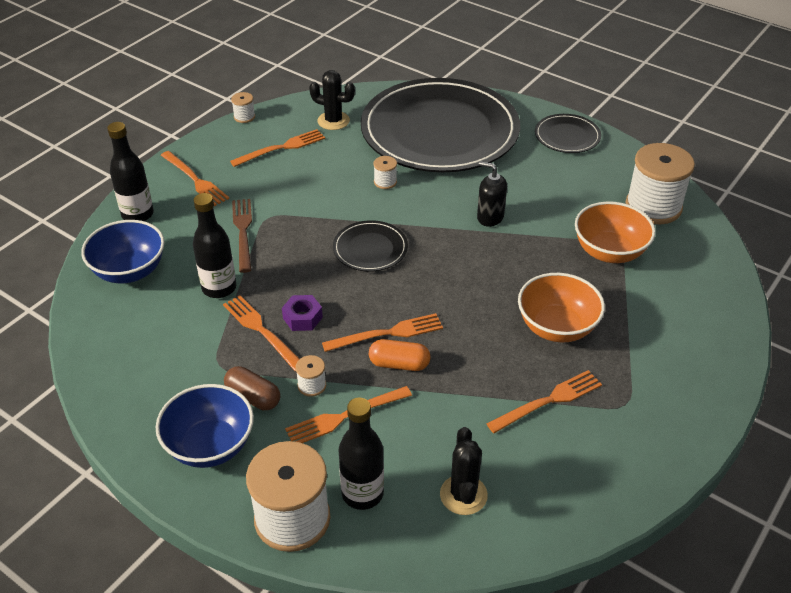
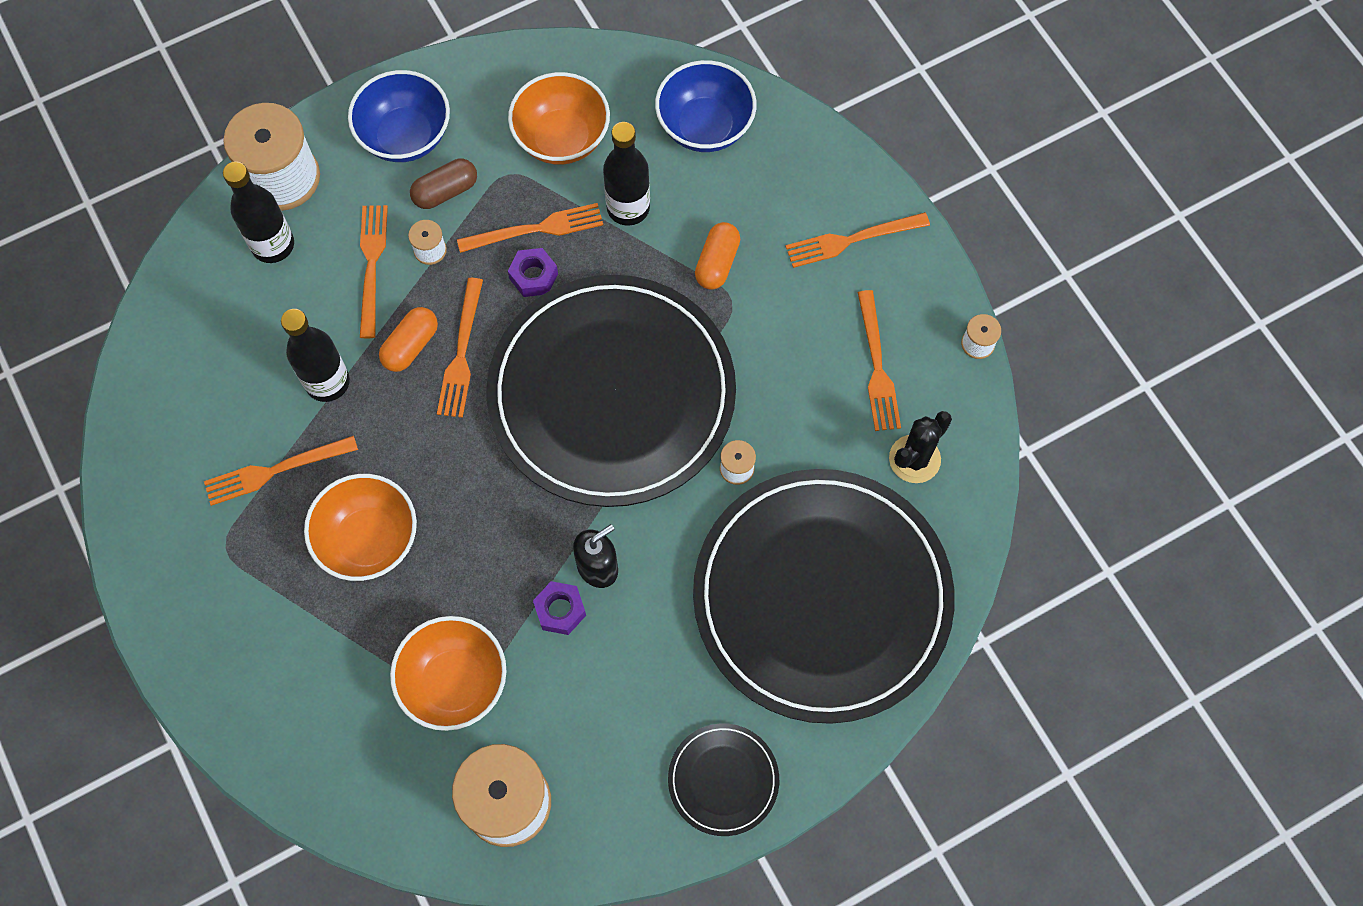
camera: 115 degrees right, 25 degrees up
black bottle [107,122,154,221] -> black bottle moved to [281,309,350,402]
brown fork [232,199,252,273] -> orange capsule [695,222,740,290]
black plate [333,220,408,272] -> black plate [487,275,736,507], size x2.42
black cactus [440,427,488,515] -> none
orange fork [487,370,602,433] -> orange fork turned 75 degrees clockwise [204,436,358,506]
none -> orange bowl [508,72,610,165]
none -> purple nut [533,581,586,635]

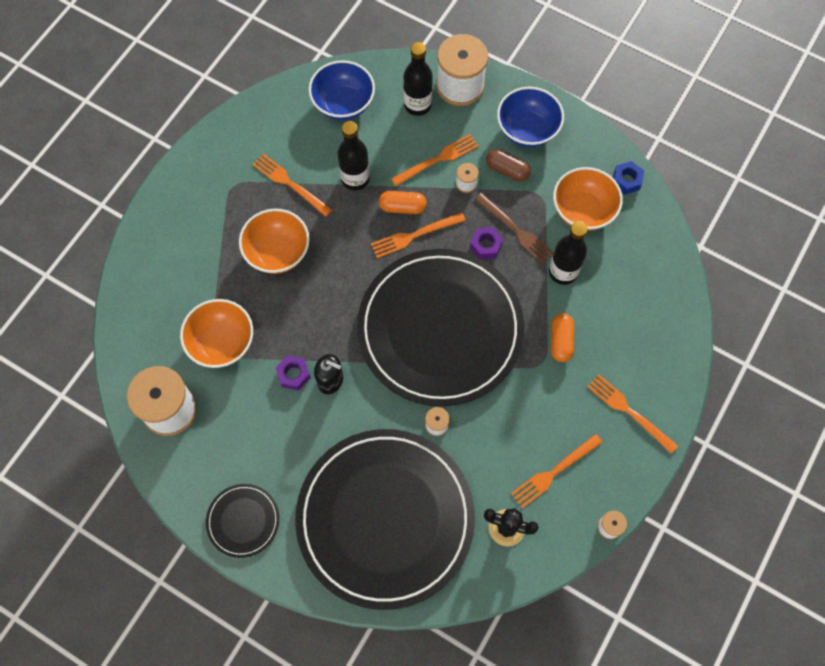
camera: 60 degrees right, 0 degrees up
orange fork [457,203,603,253] -> brown fork [475,193,554,264]
blue bowl [655,60,756,152] -> blue bowl moved to [308,60,375,120]
orange capsule [695,222,740,290] -> orange capsule turned 75 degrees counterclockwise [551,313,574,362]
none -> blue nut [613,161,644,195]

